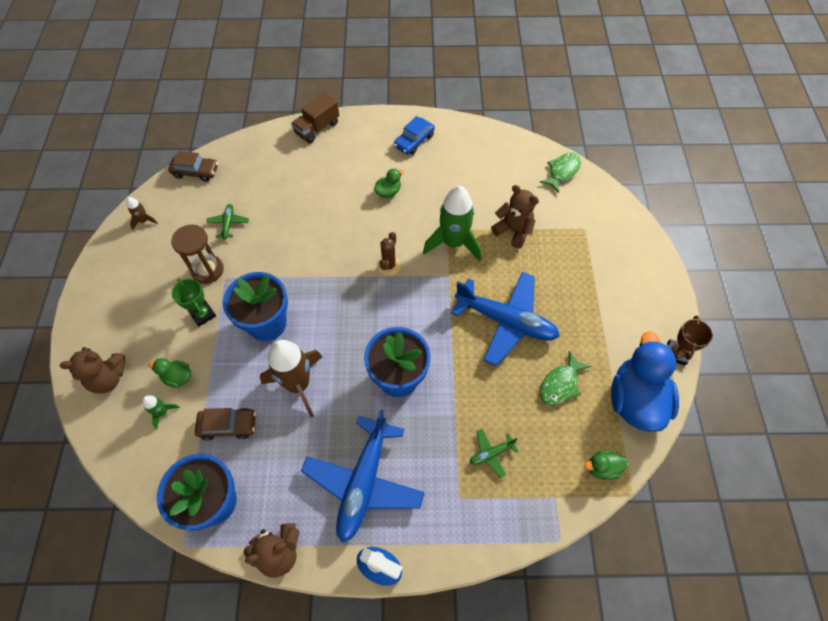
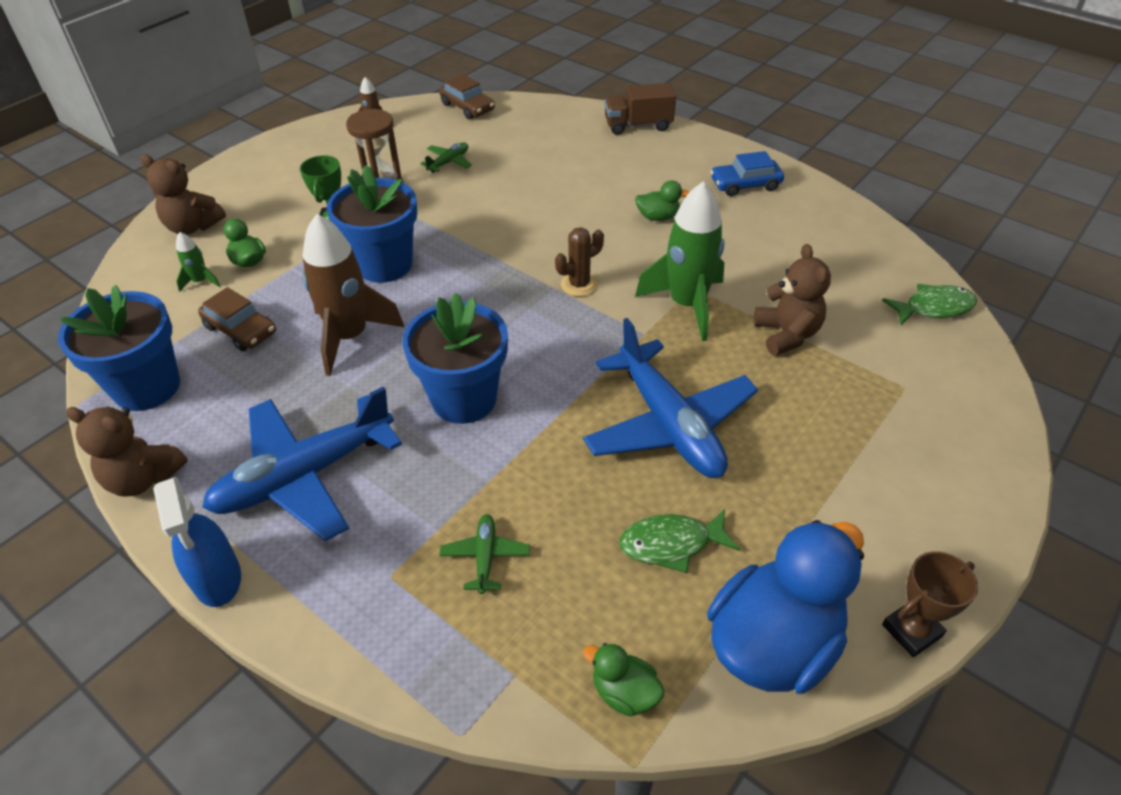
camera: 40 degrees right, 15 degrees down
green plane [470,429,519,478] -> green plane turned 75 degrees clockwise [440,514,530,594]

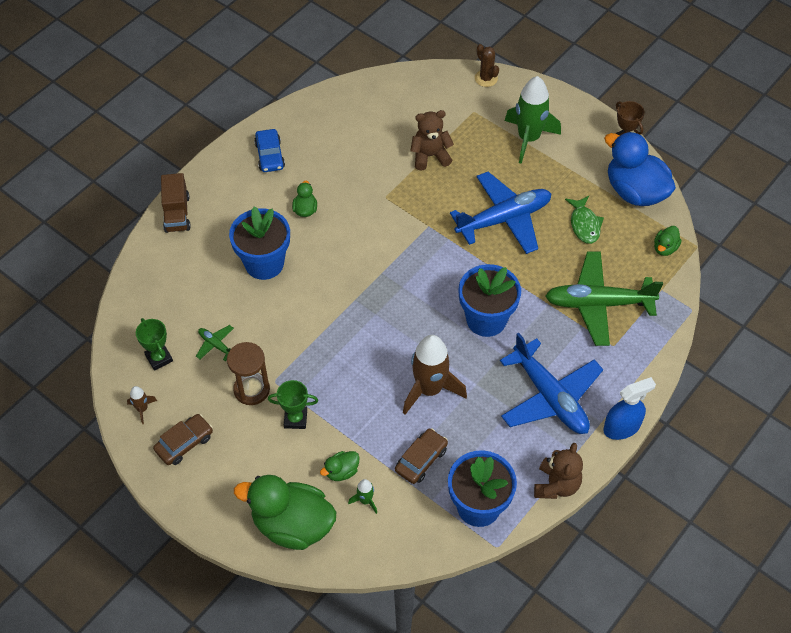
camera: 90 degrees left, 10 degrees up
brown teddy bear [140,155,226,235] -> green duck [234,475,336,550]
blue flower pot [327,165,417,283] -> blue flower pot moved to [229,206,290,280]
brown car [439,74,495,119] -> brown car moved to [153,414,213,465]
green plane [440,514,530,594] -> green plane [545,251,663,346], size x2.36
brown cactus [555,227,604,297] -> brown cactus moved to [475,44,499,87]
green rocket [635,181,725,341] -> green rocket moved to [505,76,561,164]
green fish [882,284,977,325] -> none
none -> green trophy [136,318,173,371]

